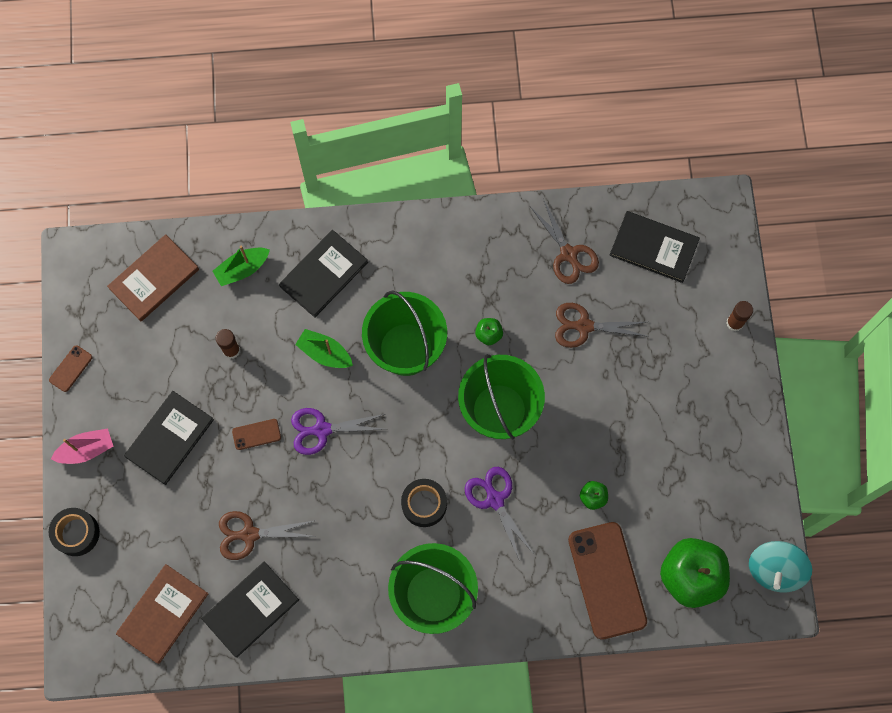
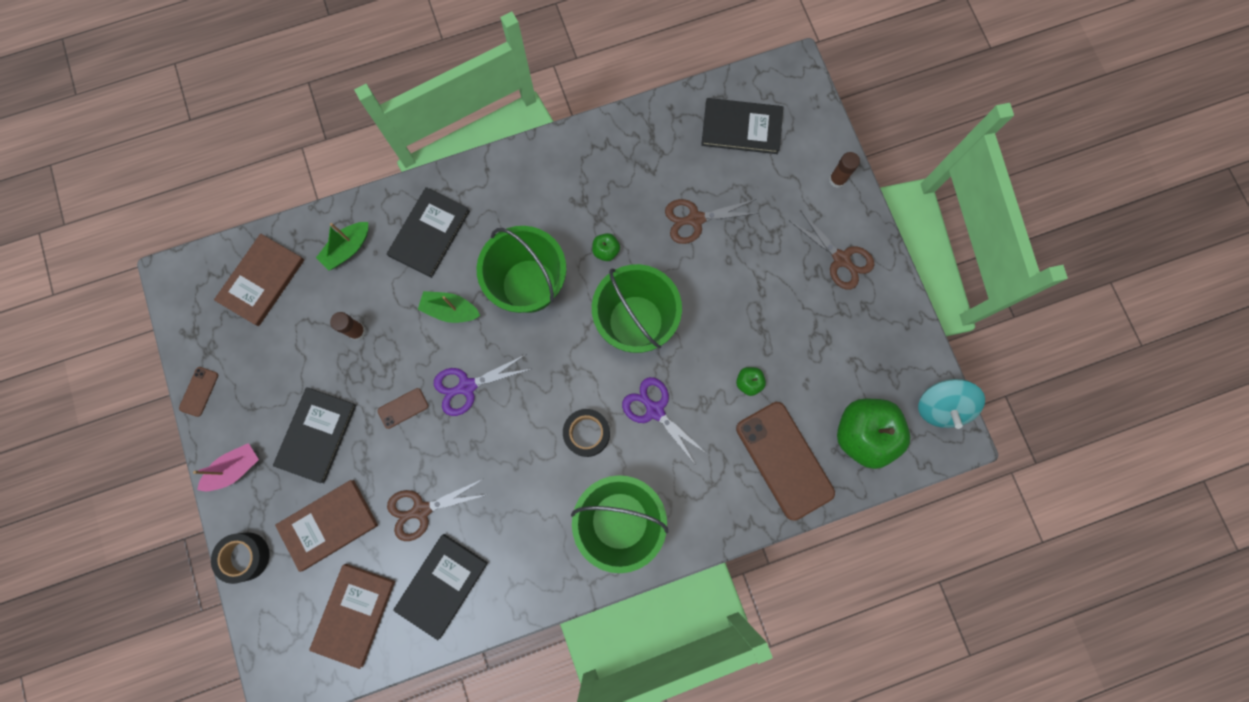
camera: 15 degrees left, 5 degrees up
brown scissors [530,199,599,284] -> brown scissors moved to [790,210,874,290]
none -> brown book [275,480,378,572]

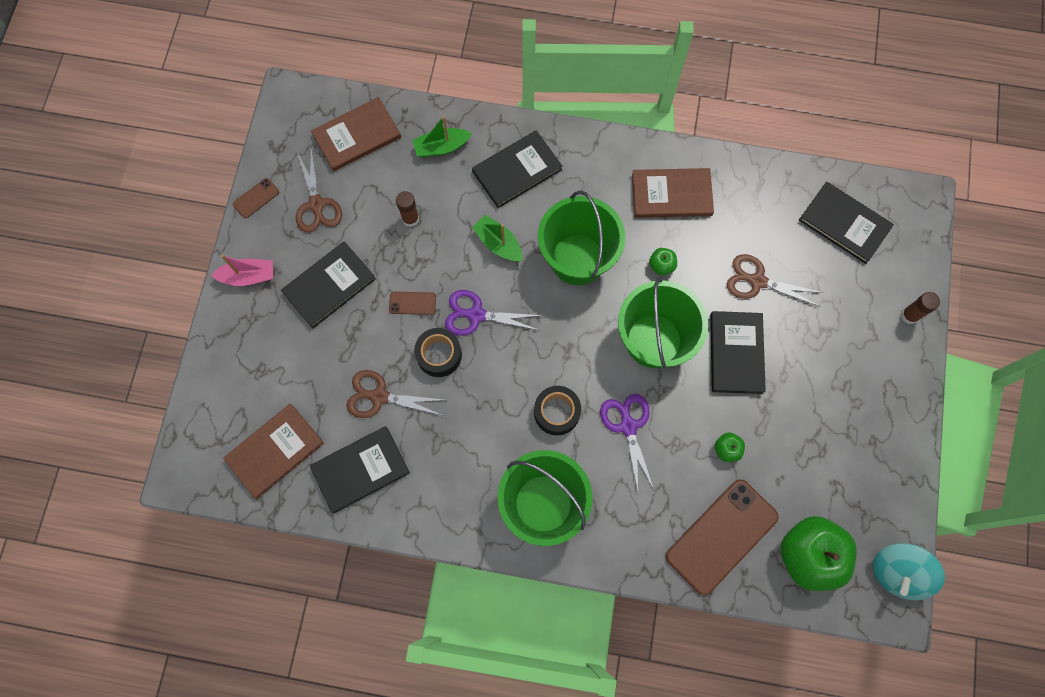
camera: 30 degrees right, 5 degrees down
black tape [211,532,270,584] -> black tape moved to [414,328,462,377]
brown book [275,480,378,572] -> brown book moved to [632,168,714,218]
brown phone [736,402,835,521] -> brown phone turned 45 degrees clockwise [665,479,779,595]
brown scissors [790,210,874,290] -> brown scissors moved to [296,147,342,233]
none -> black book [710,311,766,394]

